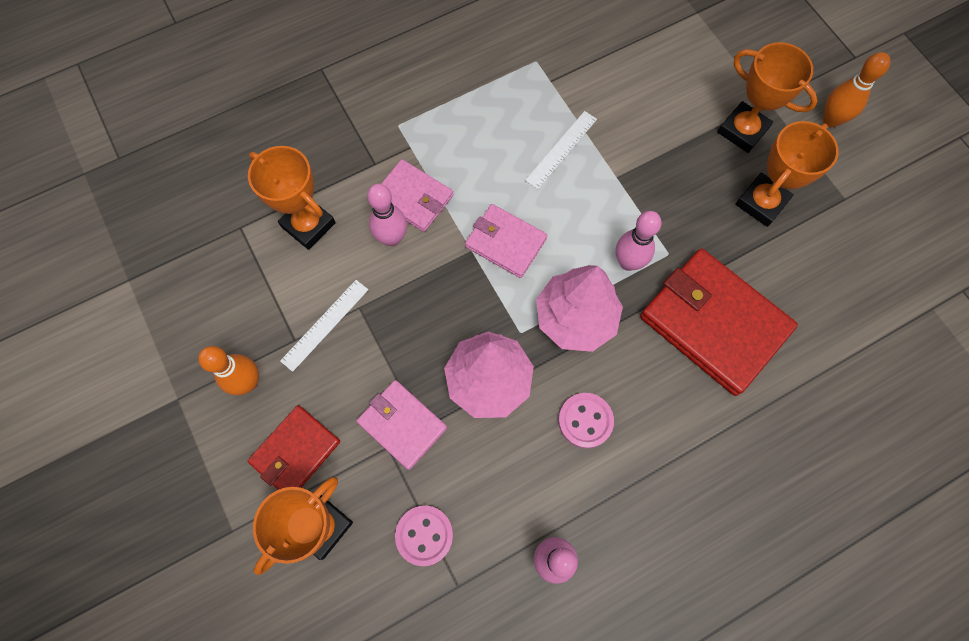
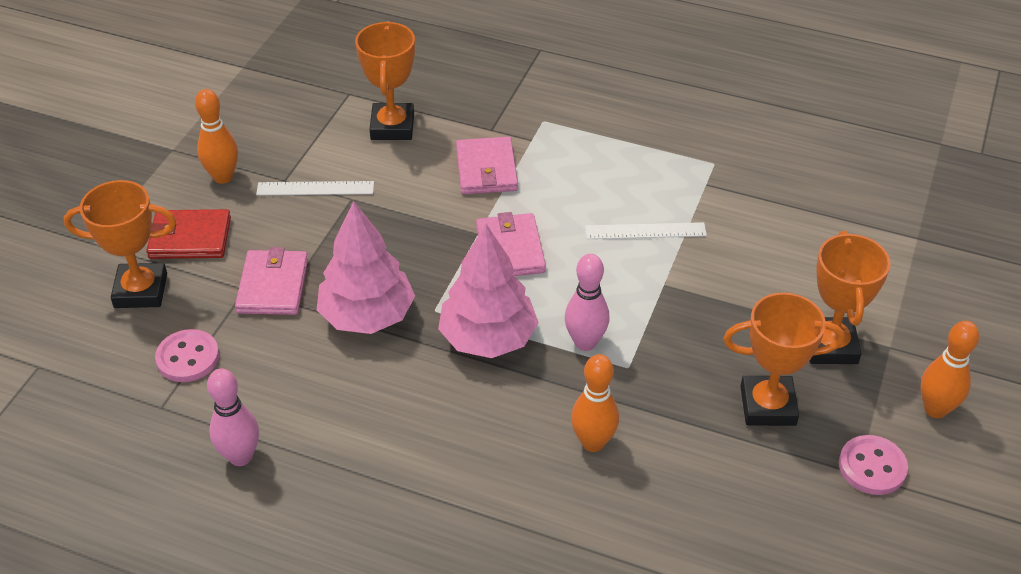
camera: 50 degrees right, 25 degrees down
pink bowling pin [367,184,407,246] -> none
pink button [558,393,614,448] -> pink button moved to [839,435,908,495]
red wallet [640,249,798,396] -> orange bowling pin [571,354,619,452]

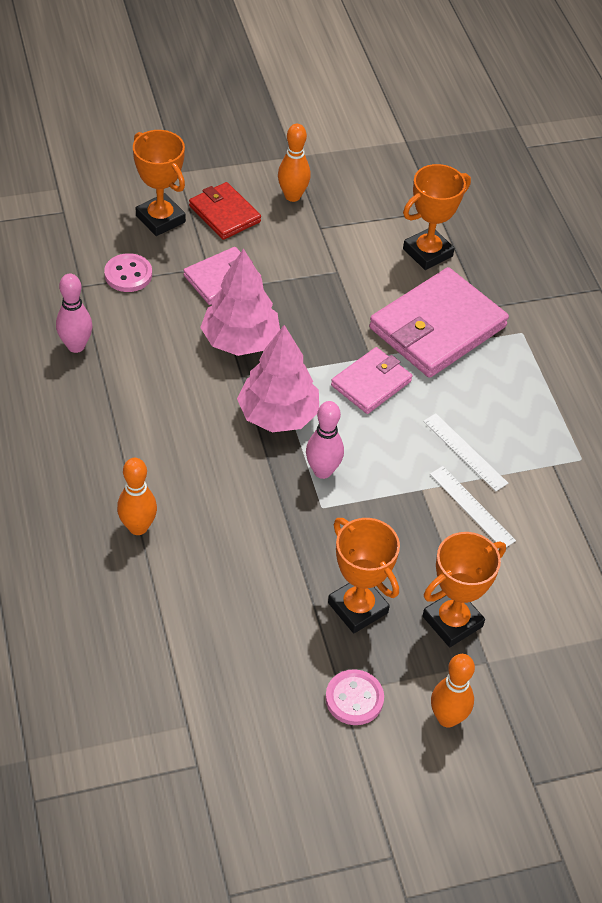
camera: 50 degrees right, 5 degrees up
white ruler [256,181,374,195] -> white ruler moved to [430,466,516,547]
pink wallet [456,137,518,194] -> pink wallet [369,267,509,378], size x1.76
orange bowling pin [571,354,619,452] -> orange bowling pin moved to [117,458,157,535]

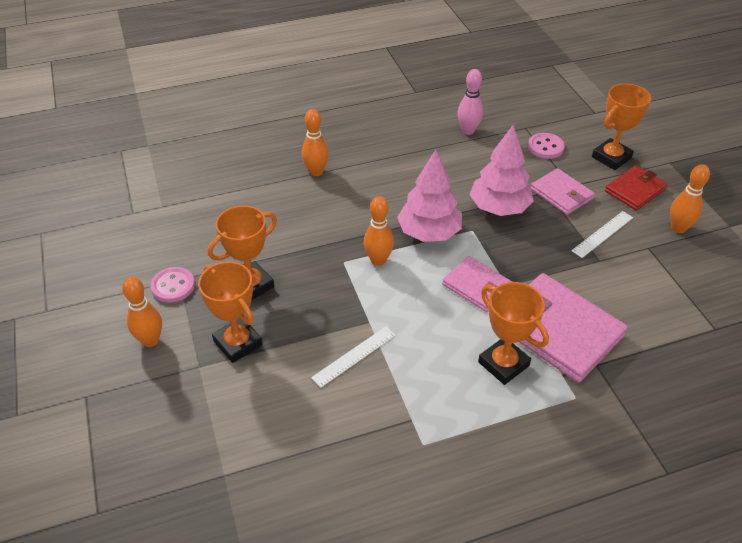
camera: 90 degrees right, 5 degrees down
pink bowling pin [306,401,344,479] -> orange bowling pin [364,196,394,266]
orange trophy [403,164,471,270] -> orange trophy moved to [478,282,549,385]
white ruler [423,413,508,491] -> white ruler moved to [571,211,633,258]

